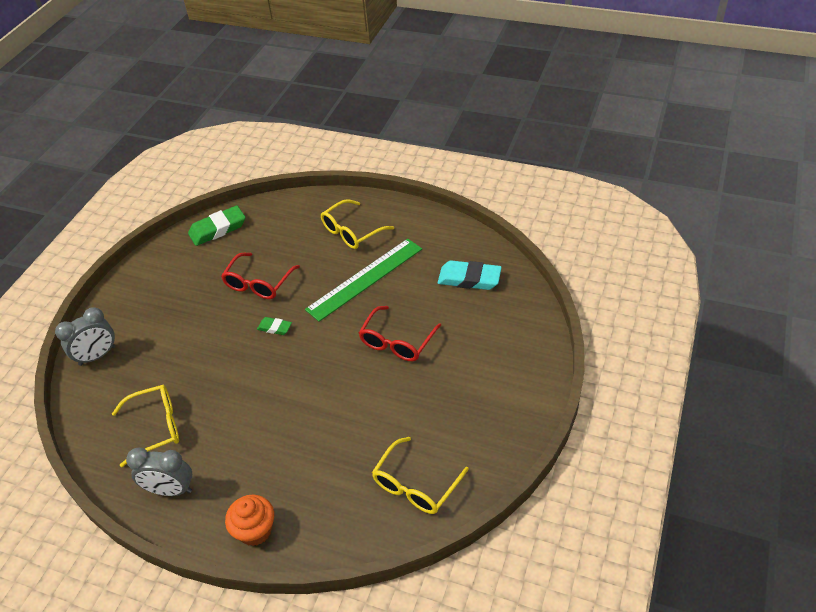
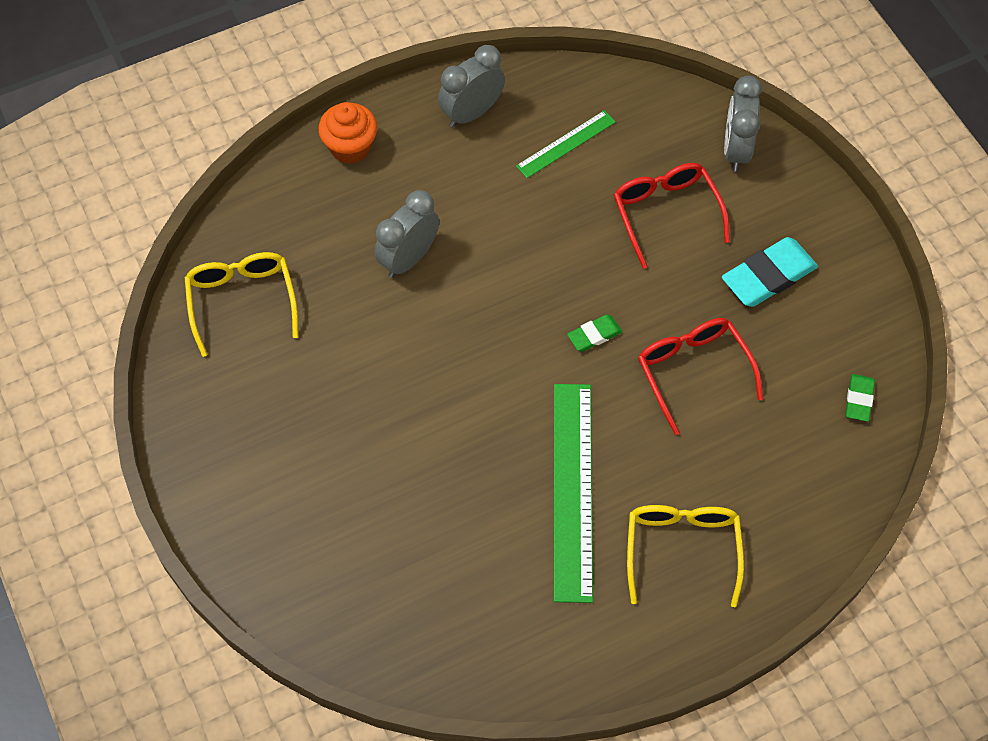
camera: 130 degrees right, 15 degrees up
yellow glasses [112,385,179,467] -> green ruler [516,110,616,178]
green eraser [188,206,246,246] -> green eraser [845,374,875,422], size x0.54
red glasses [359,306,441,361] -> red glasses moved to [614,163,730,269]
turquoise eraser [438,260,502,290] -> turquoise eraser moved to [722,237,818,307]
none -> grey clock [374,190,439,278]

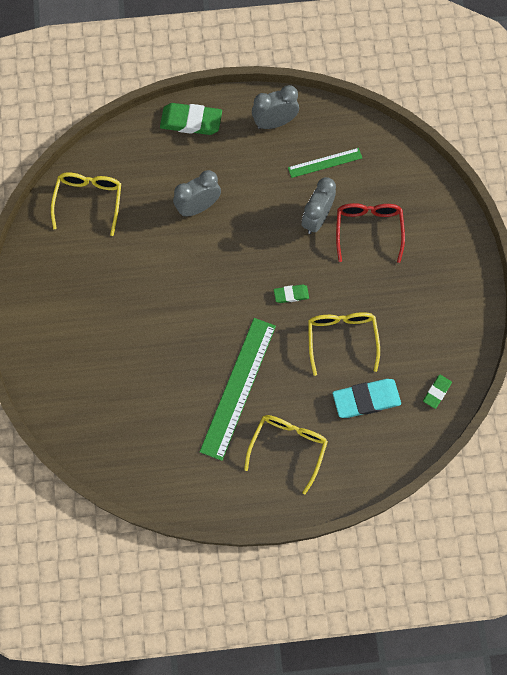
camera: 20 degrees right, 10 degrees up
orange cupcake [318,102,377,164] -> green eraser [160,103,222,135]
red glasses [638,318,763,435] -> yellow glasses [308,312,380,376]
turquoise eraser [722,237,818,307] -> turquoise eraser moved to [333,379,401,418]
grey clock [724,76,762,172] -> grey clock moved to [302,177,336,234]

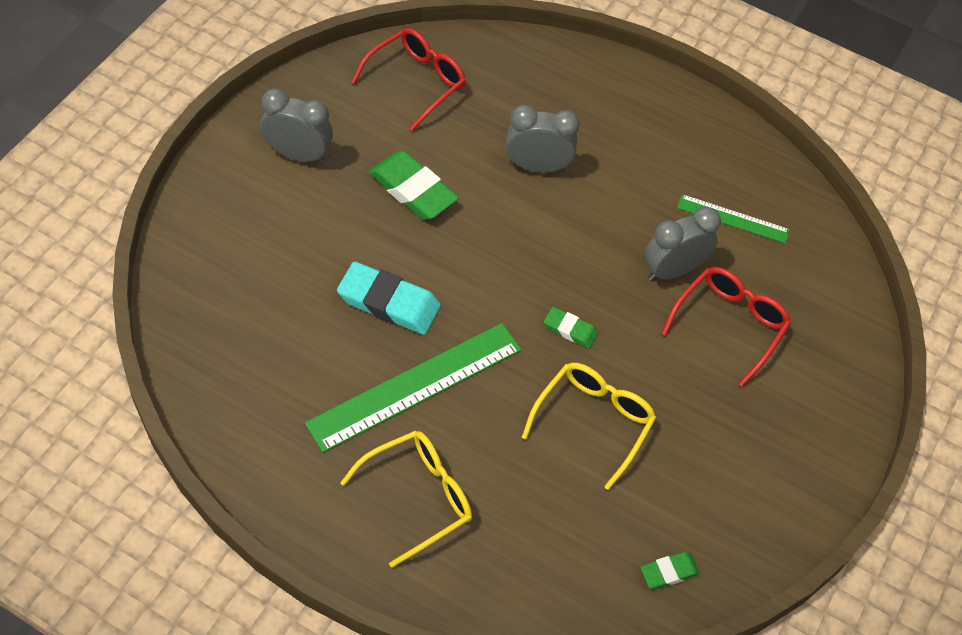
camera: 30 degrees right, 15 degrees down
yellow glasses [51,172,121,236] -> red glasses [351,28,466,131]
green eraser [160,103,222,135] -> green eraser moved to [369,151,459,220]
grey clock [252,85,299,129] -> grey clock moved to [260,88,333,163]
turquoise eraser [333,379,401,418] -> turquoise eraser moved to [337,261,441,335]

